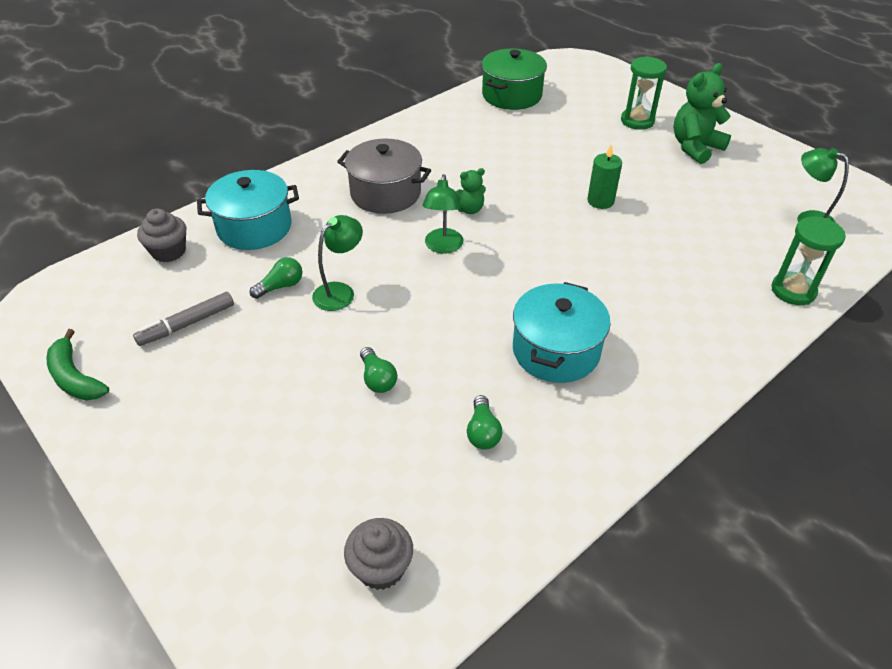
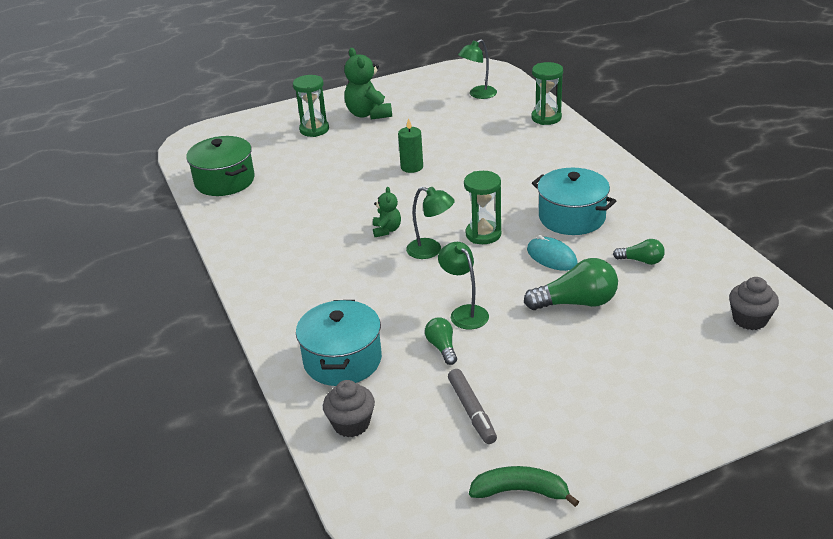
camera: 70 degrees left, 10 degrees down
green banana [47,329,109,401] -> green banana turned 150 degrees counterclockwise [469,466,579,507]
grey pot [337,139,431,214] -> none
green light bulb [360,347,397,393] -> green light bulb [524,258,618,310], size x1.78
none -> green hourglass [464,171,501,244]
none -> turquoise mouse [527,235,578,271]

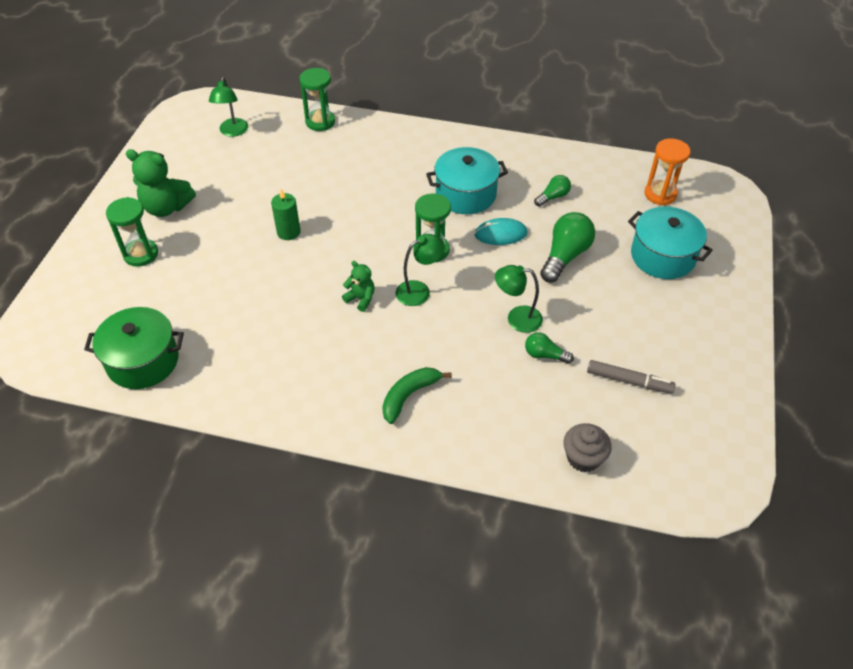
camera: 55 degrees left, 15 degrees up
turquoise pot [296,300,382,386] -> turquoise pot moved to [628,207,713,279]
green banana [469,466,579,507] -> green banana moved to [382,367,452,424]
grey cupcake [729,277,779,330] -> orange hourglass [645,139,691,205]

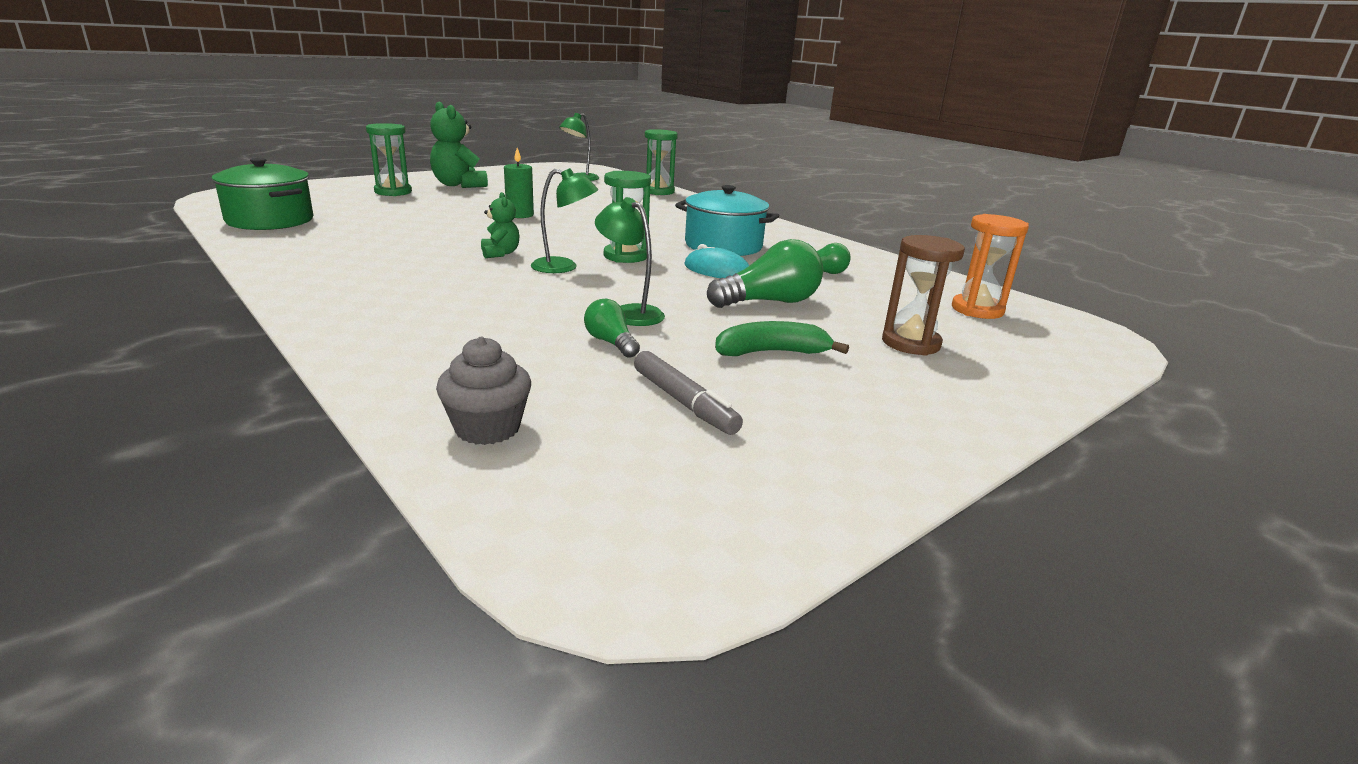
camera: 35 degrees right, 25 degrees down
green banana [382,367,452,424] -> green banana moved to [715,321,849,356]
turquoise pot [628,207,713,279] -> brown hourglass [882,235,965,356]

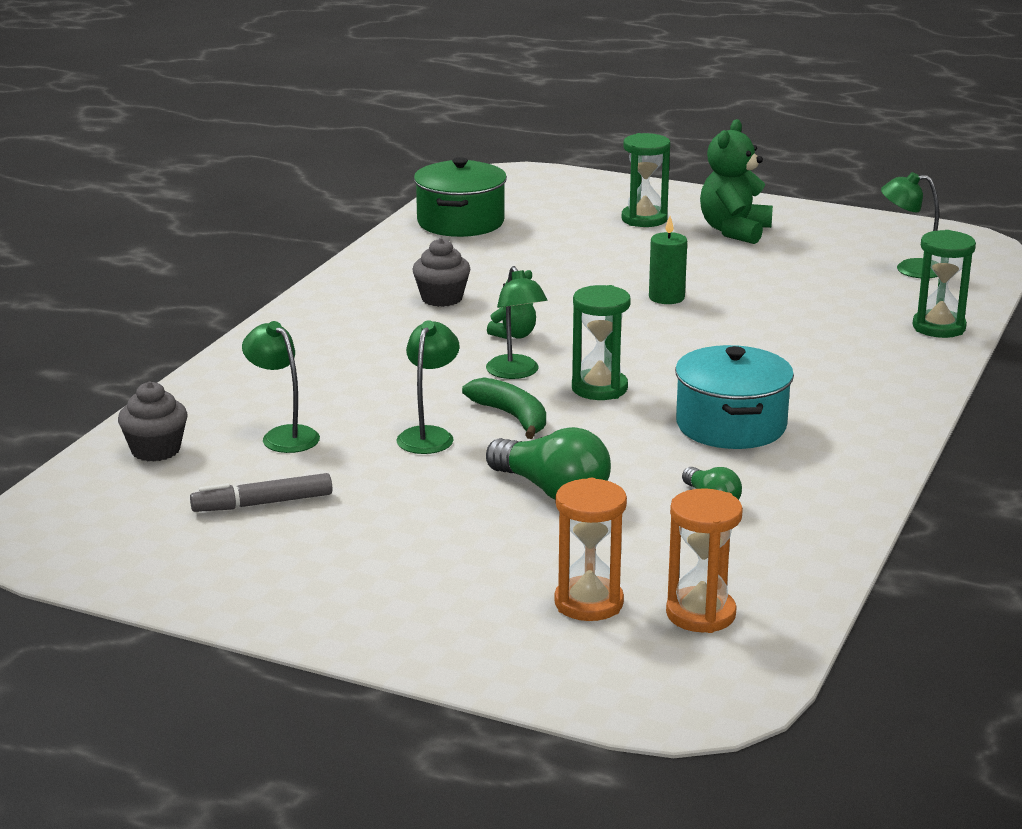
camera: 65 degrees right, 0 degrees up
green light bulb [584,299,640,358] -> none
grey marker [634,351,743,435] -> grey marker turned 45 degrees clockwise [190,473,332,512]
turquoise mouse [685,244,749,278] -> none
green banana [715,321,849,356] -> green banana moved to [462,377,546,439]
brown hourglass [882,235,965,356] -> none
none -> green lamp [242,321,320,453]
none -> grey cupcake [412,238,471,307]
none -> orange hourglass [554,478,627,621]

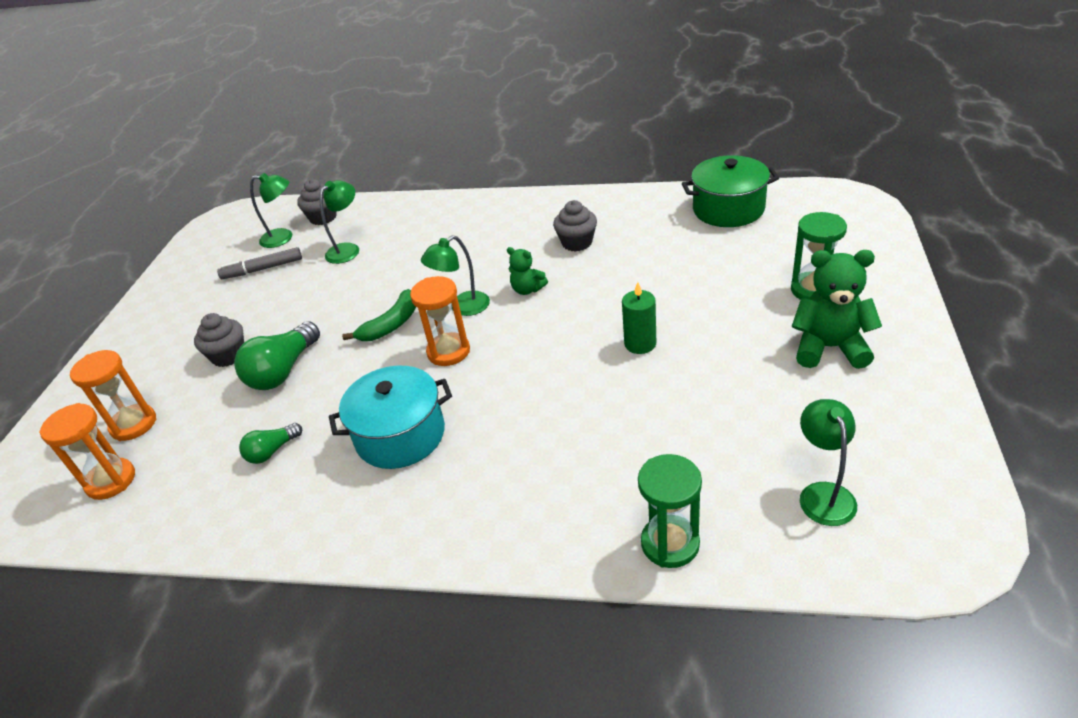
camera: 80 degrees right, 15 degrees up
grey marker [190,473,332,512] -> grey marker turned 75 degrees counterclockwise [217,247,302,279]
green lamp [397,320,460,454] -> green lamp moved to [250,173,292,248]
green hourglass [572,285,631,400] -> orange hourglass [410,276,470,366]
none -> grey cupcake [194,313,244,367]

